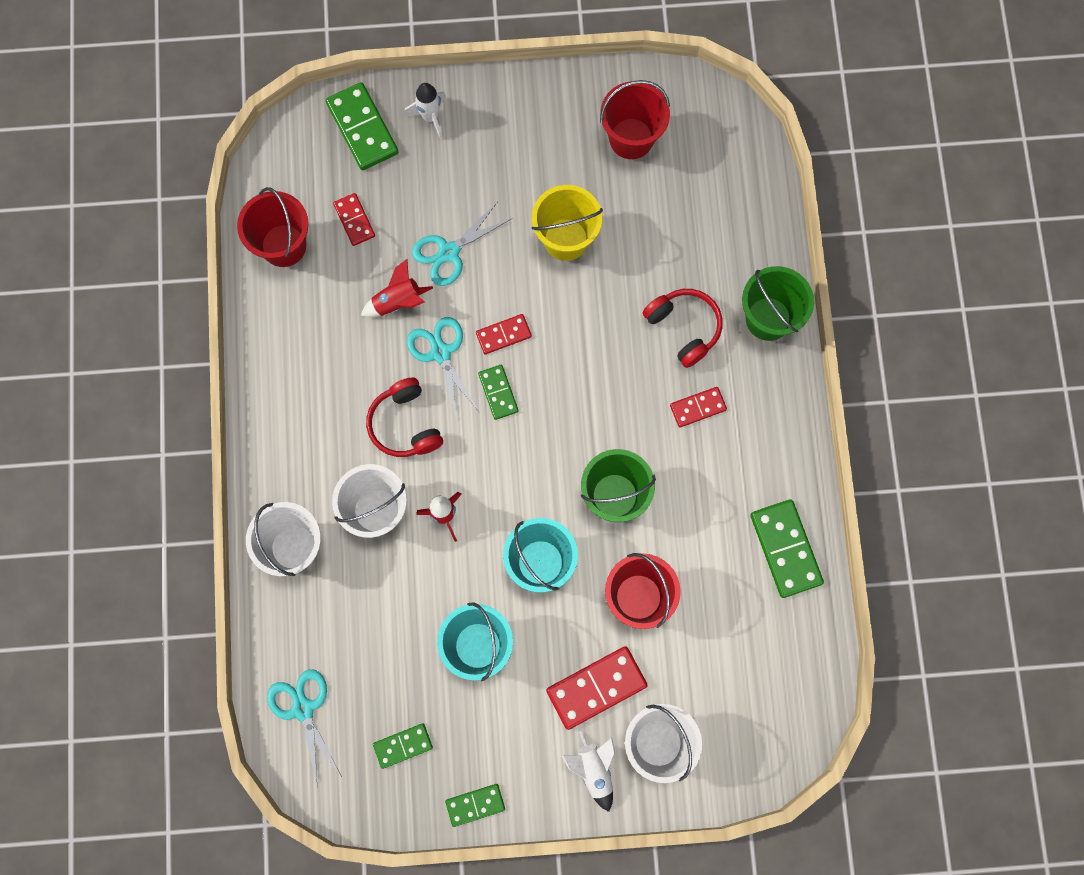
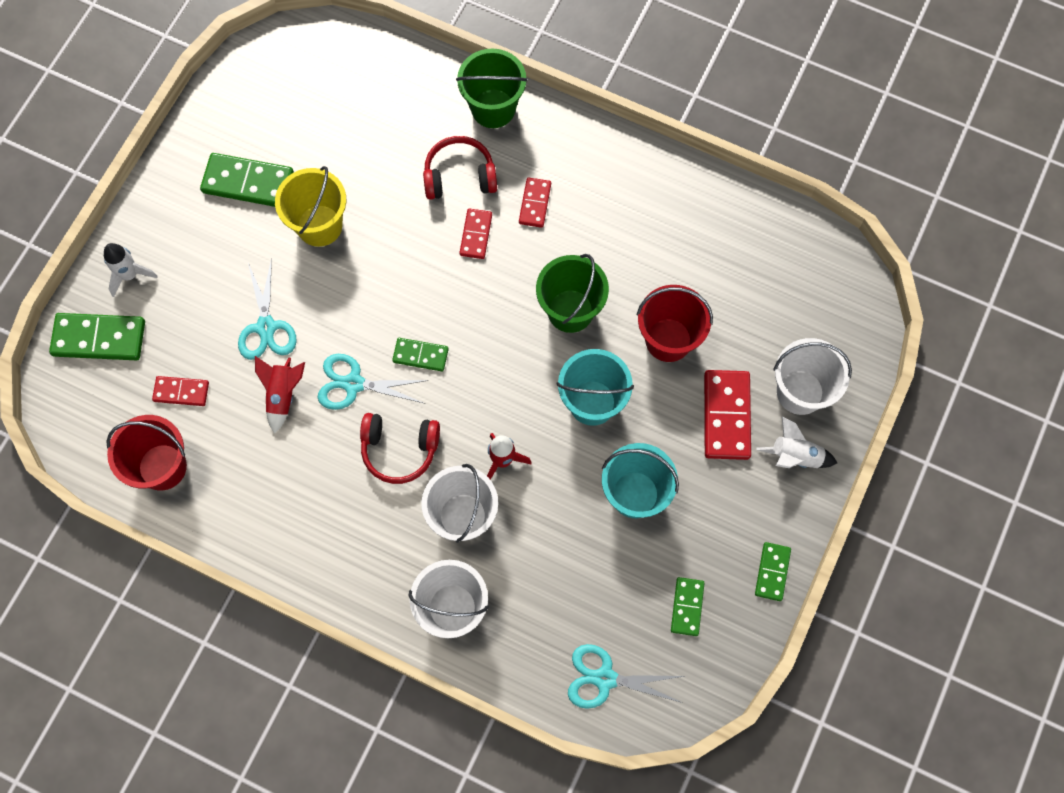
camera: 60 degrees left, 5 degrees down
red domino [476,314,532,354] -> red domino moved to [460,208,492,259]
red bucket [600,80,670,159] -> none
green domino [750,500,824,598] -> green domino moved to [200,153,294,207]

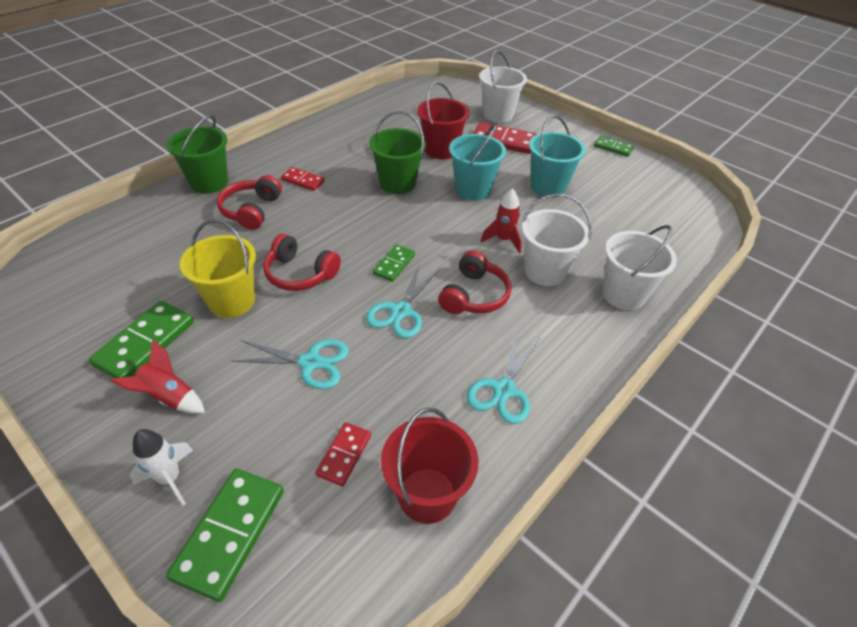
camera: 75 degrees left, 25 degrees down
red rocket [255,356,305,434] -> red rocket moved to [110,340,205,414]
red domino [460,208,492,259] -> none
turquoise scissors [568,644,684,709] -> turquoise scissors moved to [466,331,540,424]
green domino [671,577,704,636] -> none
white rocket [756,417,837,468] -> none
none -> red headphones [264,234,341,291]

